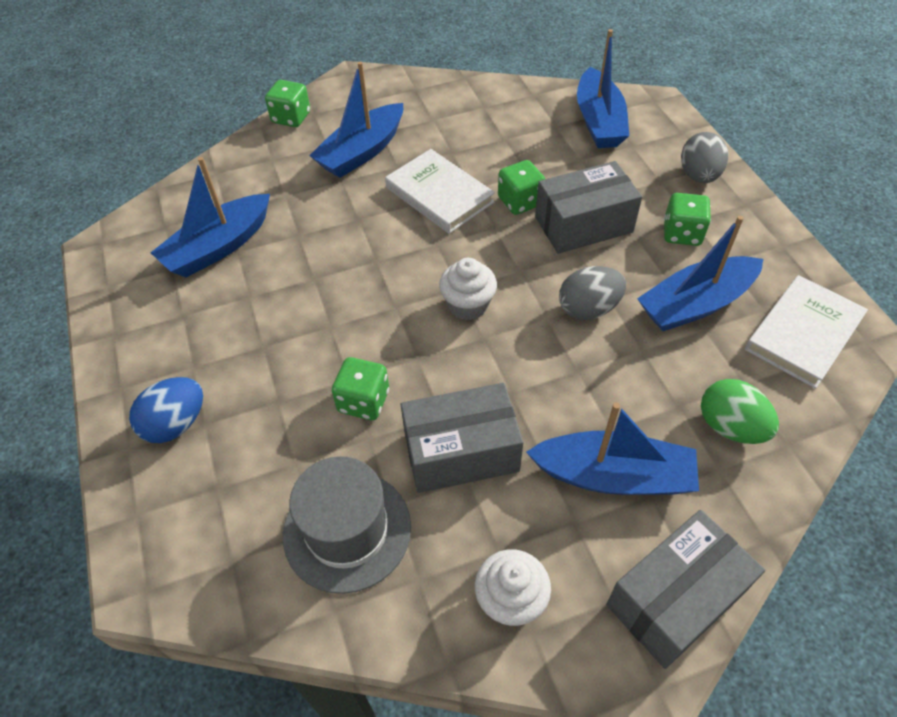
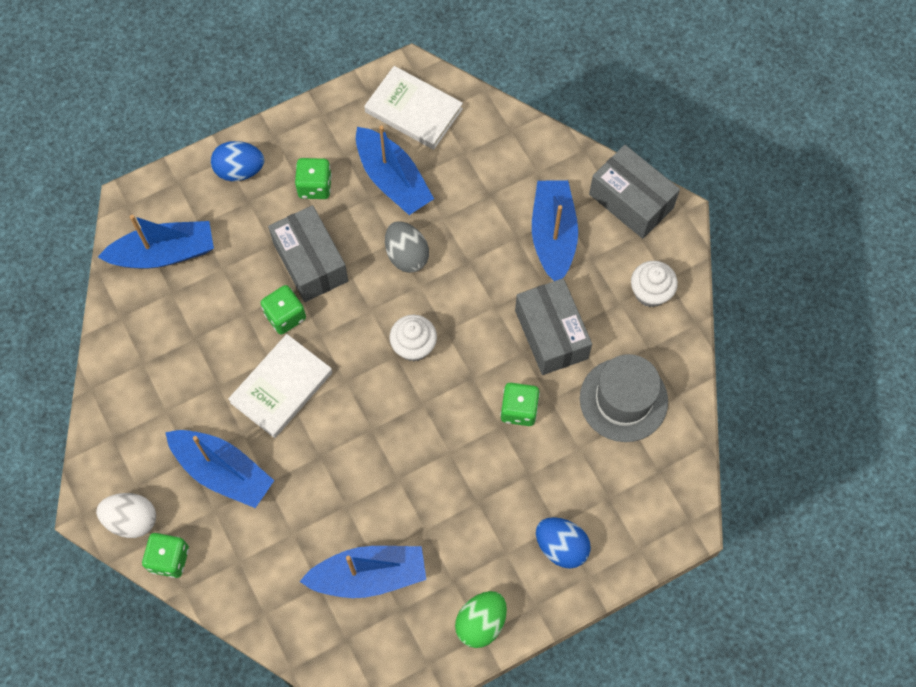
camera: 100 degrees left, 15 degrees up
blue boat [151,157,270,278] -> blue boat turned 45 degrees counterclockwise [299,546,426,598]
grey egg [681,132,728,183] -> blue egg [211,141,264,181]
green egg [701,379,779,444] -> green egg moved to [455,591,507,648]
none -> white egg [96,493,156,538]

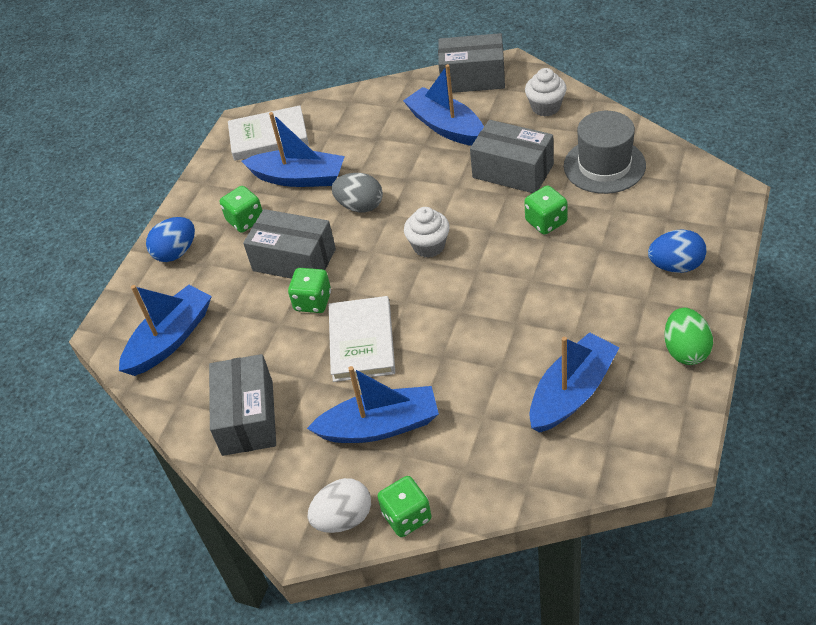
camera: 35 degrees left, 20 degrees down
none -> grey box [209,354,276,456]

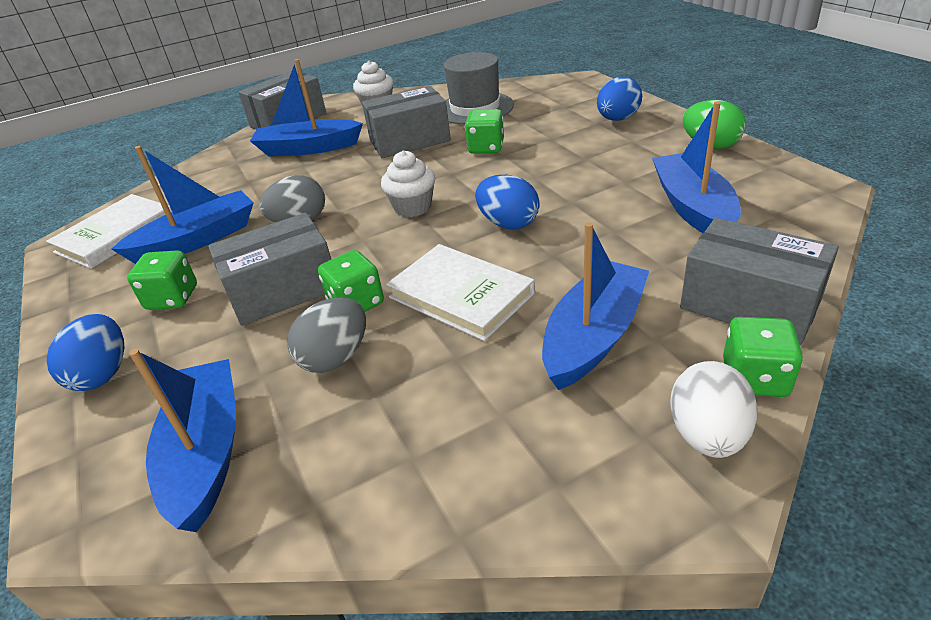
camera: 50 degrees left, 10 degrees down
grey box [209,354,276,456] -> grey box moved to [680,218,839,345]
none -> grey egg [287,298,366,373]
none -> blue egg [475,175,540,230]

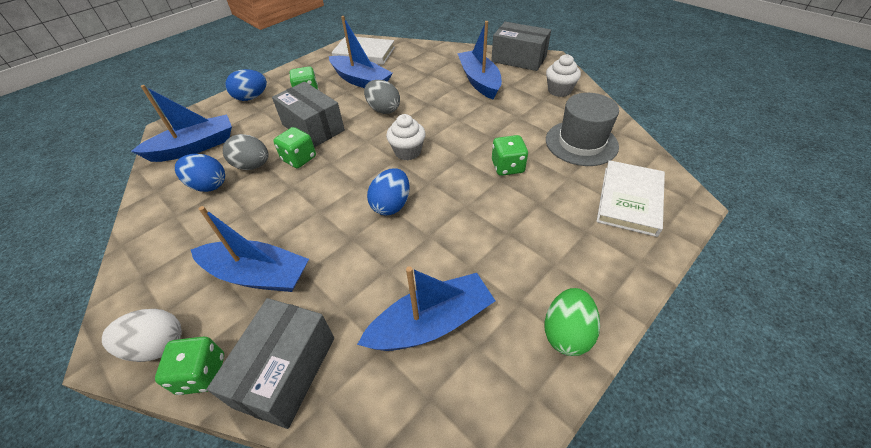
camera: 70 degrees right, 10 degrees up
grey box [362,86,451,158] -> none
white book [386,244,535,341] -> white book moved to [596,160,665,237]
blue egg [597,77,642,121] -> blue egg moved to [175,154,225,192]

